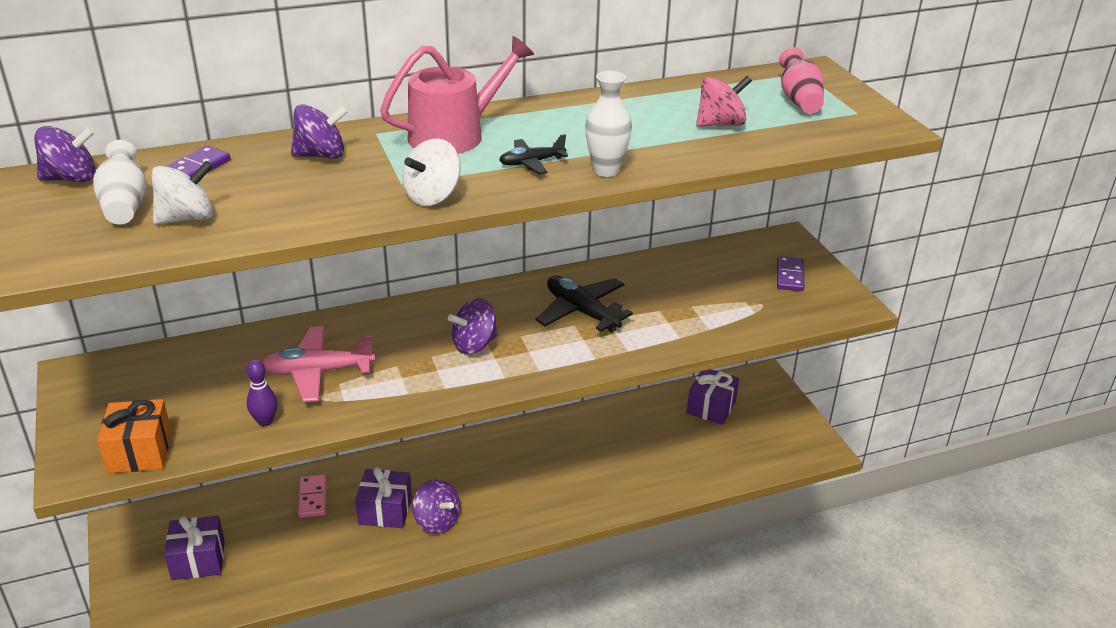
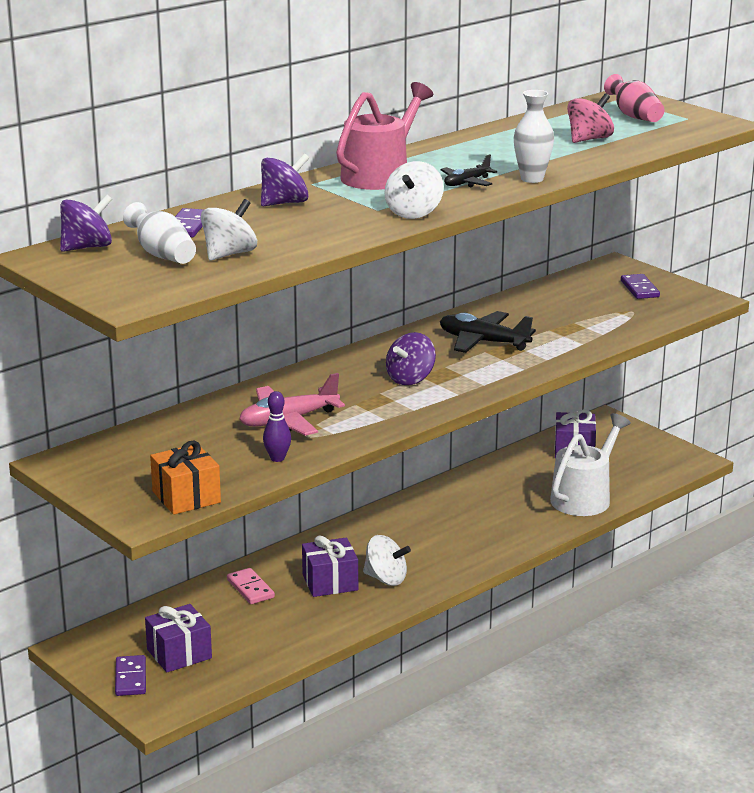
camera: 20 degrees left, 10 degrees down
purple spinning top [412,479,460,534] -> white spinning top [363,535,411,586]
none -> purple domino [115,655,146,696]
none -> white watering can [550,413,631,516]

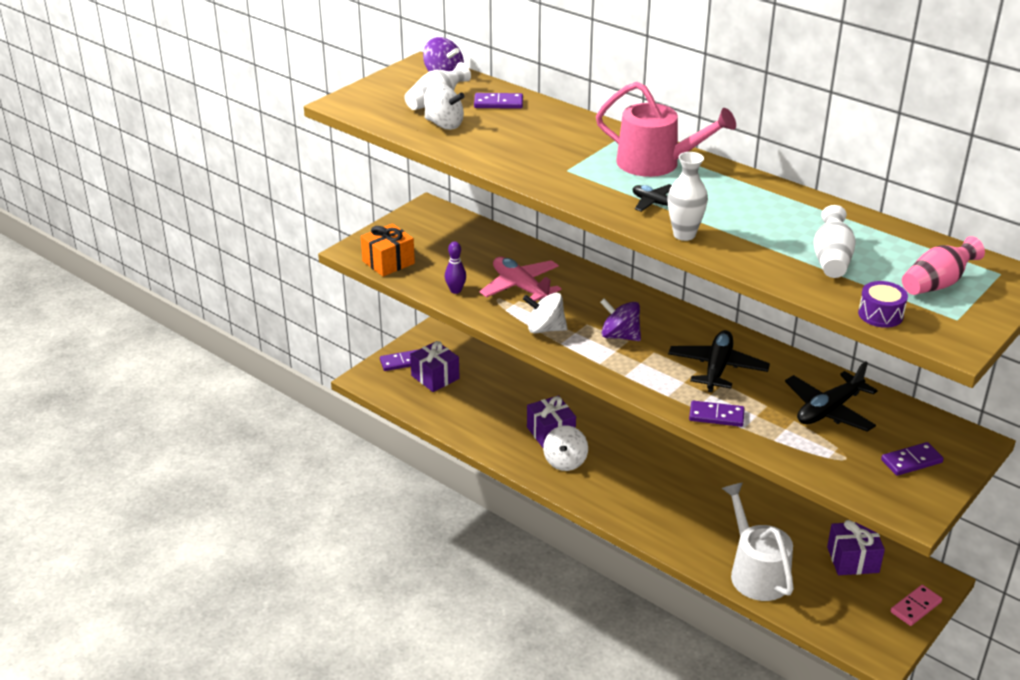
camera: 80 degrees right, 10 degrees up
pink domino [227,568,275,604] -> pink domino moved to [891,585,942,626]
purple spinning top [261,153,309,206] -> none
white spinning top [384,161,444,219] -> white spinning top moved to [523,293,568,333]
white watering can [550,413,631,516] -> white watering can turned 135 degrees counterclockwise [722,483,794,601]
pink spinning top [567,93,614,143] -> white vase [813,205,856,278]
none -> purple domino [689,401,745,427]
none -> black plane [785,362,878,432]
none -> purple drum [858,281,908,328]

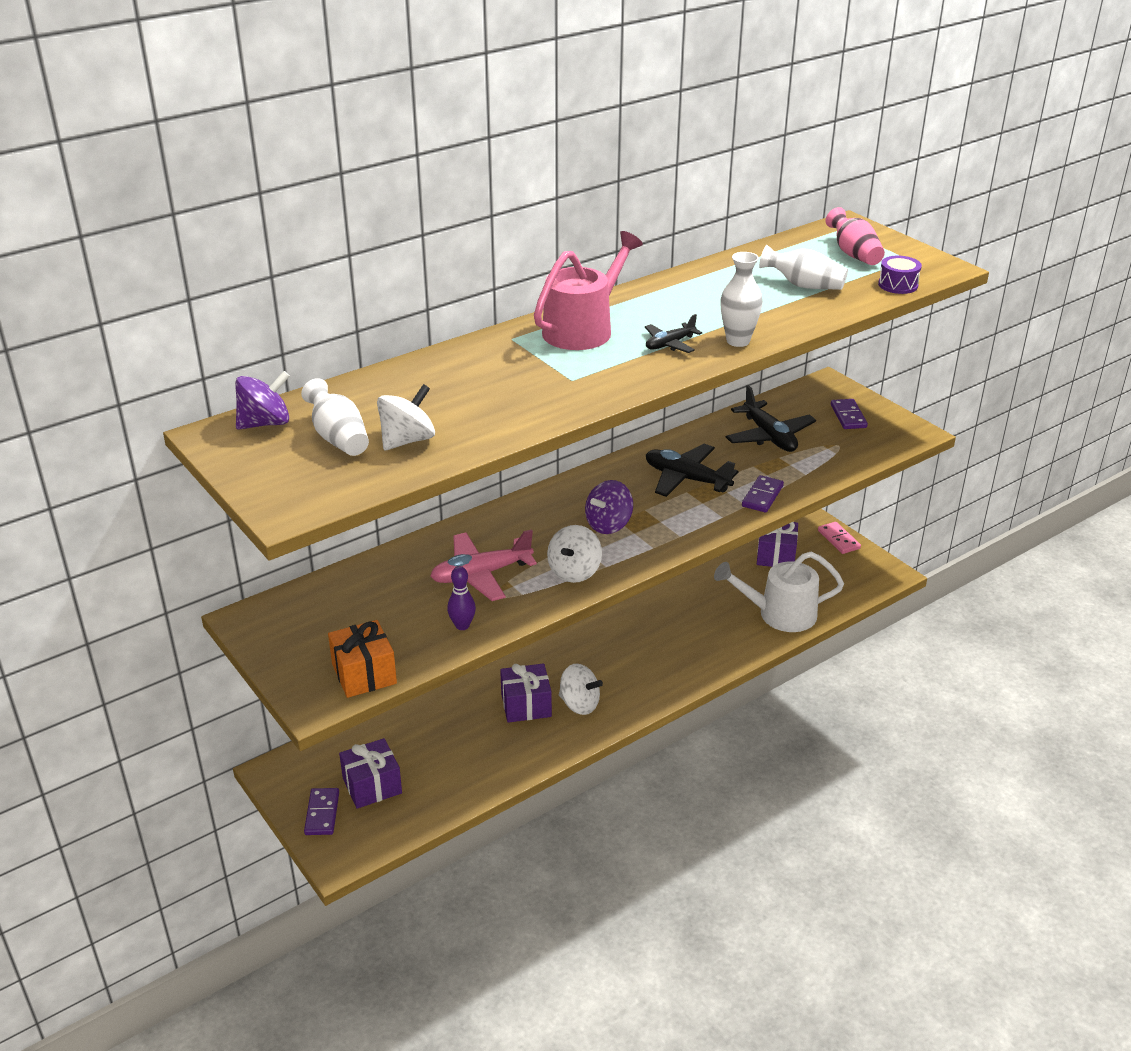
camera: 75 degrees left, 0 degrees up
purple domino [474,93,523,109] -> none

